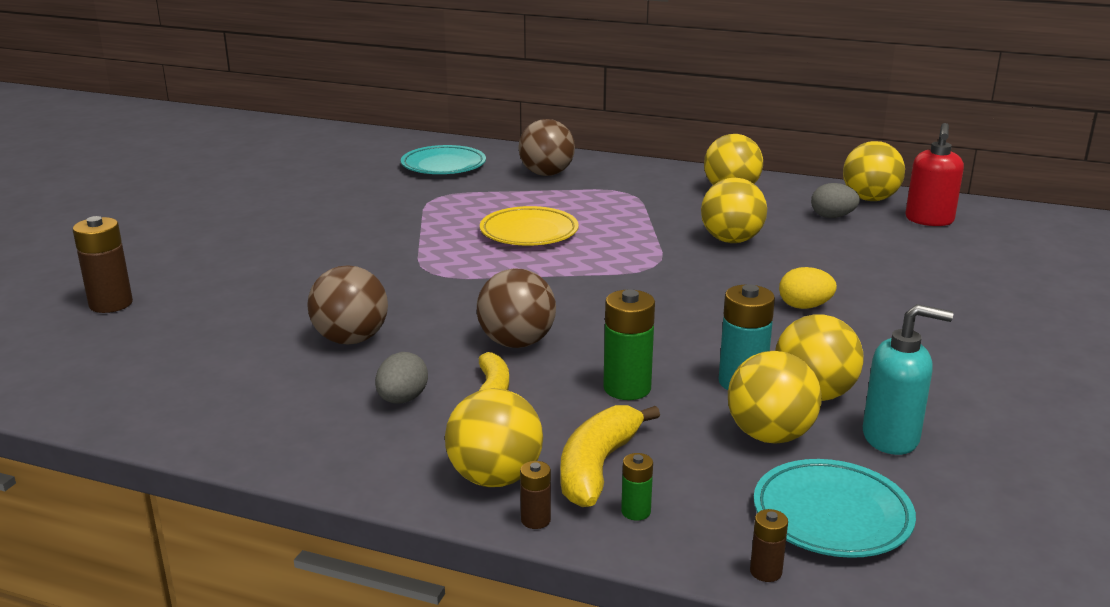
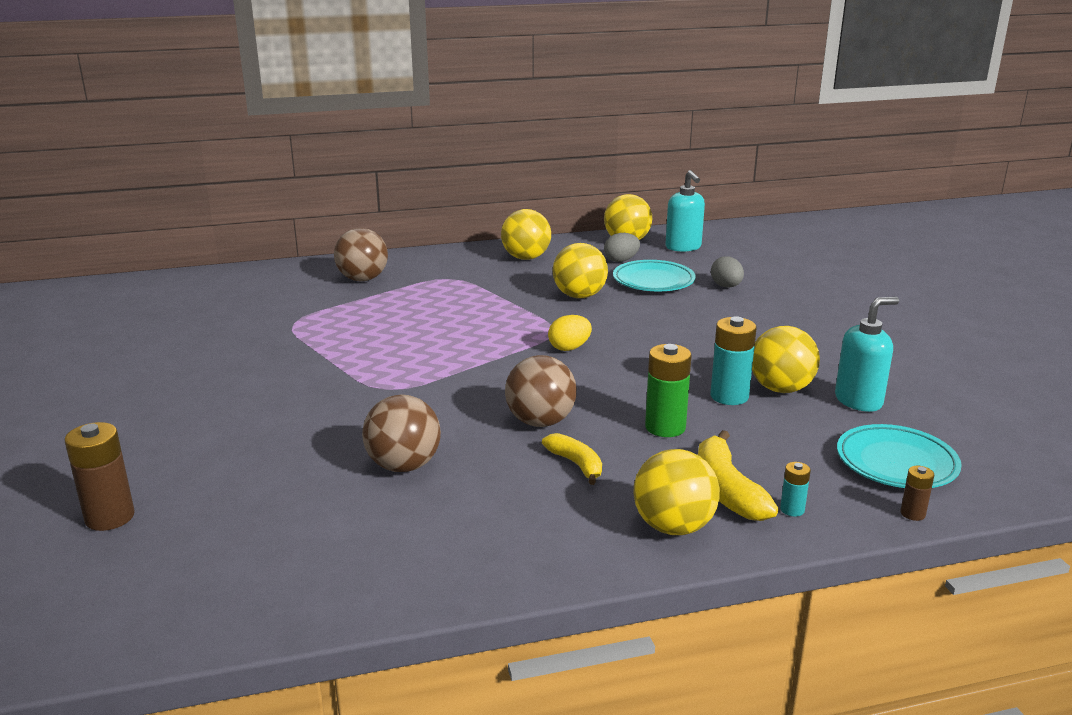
camera: 35 degrees left, 0 degrees up
grey egg [375,352,428,404] -> grey egg moved to [711,256,744,288]
turquoise plate [401,145,486,174] -> turquoise plate moved to [613,260,696,291]
yellow plate [480,206,579,246] -> none
brown battery [520,461,551,529] -> none
green battery [621,453,653,520] -> turquoise battery [780,462,811,517]
yellow ball [728,351,822,444] -> none
yellow egg [779,267,837,309] -> yellow egg moved to [548,315,592,351]
red soap dispenser [905,123,964,226] -> turquoise soap dispenser [665,170,705,252]

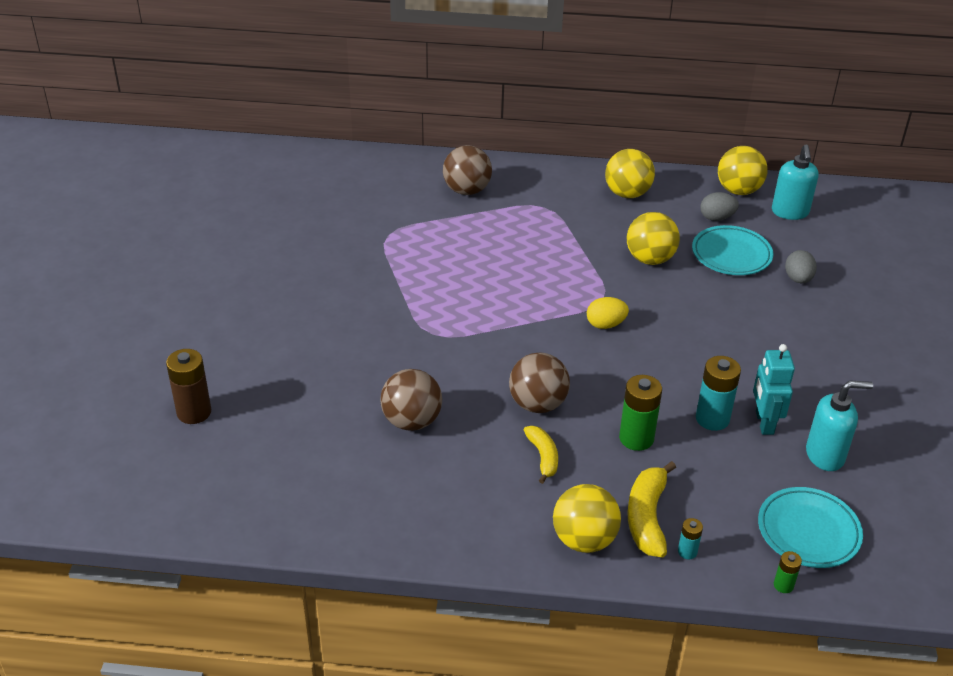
camera: 20 degrees right, 15 degrees up
yellow ball [752,326,820,393] -> turquoise robot [753,344,795,435]
brown battery [900,466,934,521] -> green battery [774,551,802,593]

